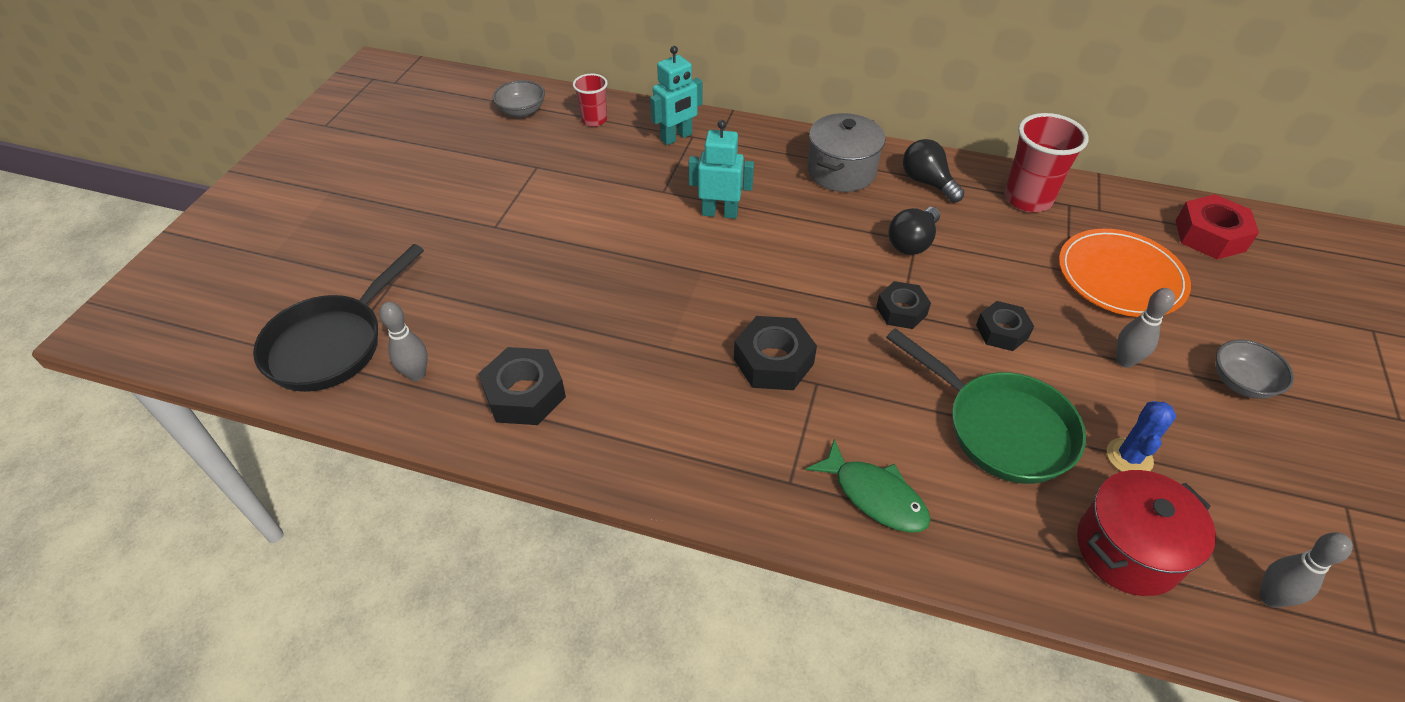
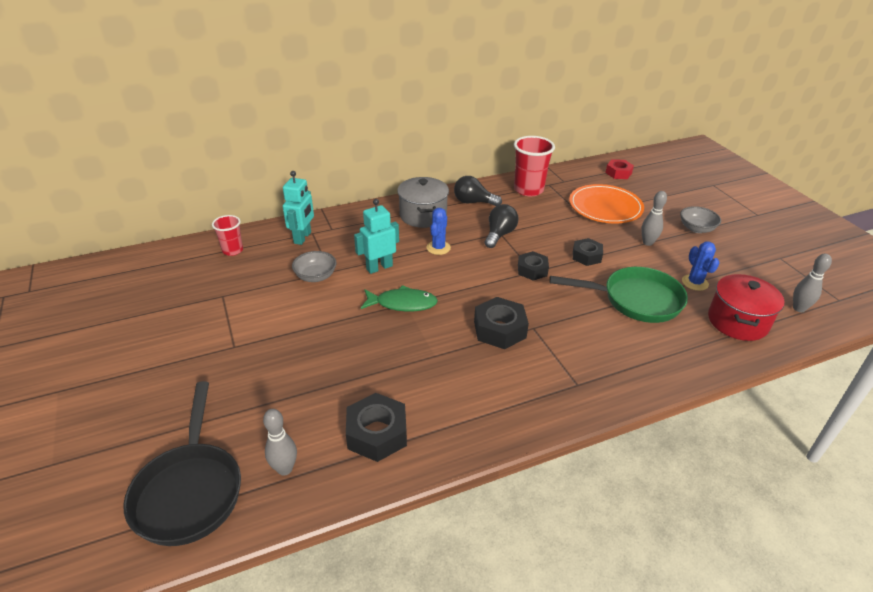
camera: 40 degrees left, 10 degrees down
grey bowl [493,80,545,117] -> grey bowl moved to [292,251,336,282]
green fish [806,439,931,533] -> green fish moved to [361,285,438,311]
black light bulb [888,207,940,255] -> black light bulb turned 150 degrees counterclockwise [485,204,518,248]
red nut [1175,195,1259,259] -> red nut [605,159,634,179], size x0.67
none -> blue cactus [426,208,451,255]

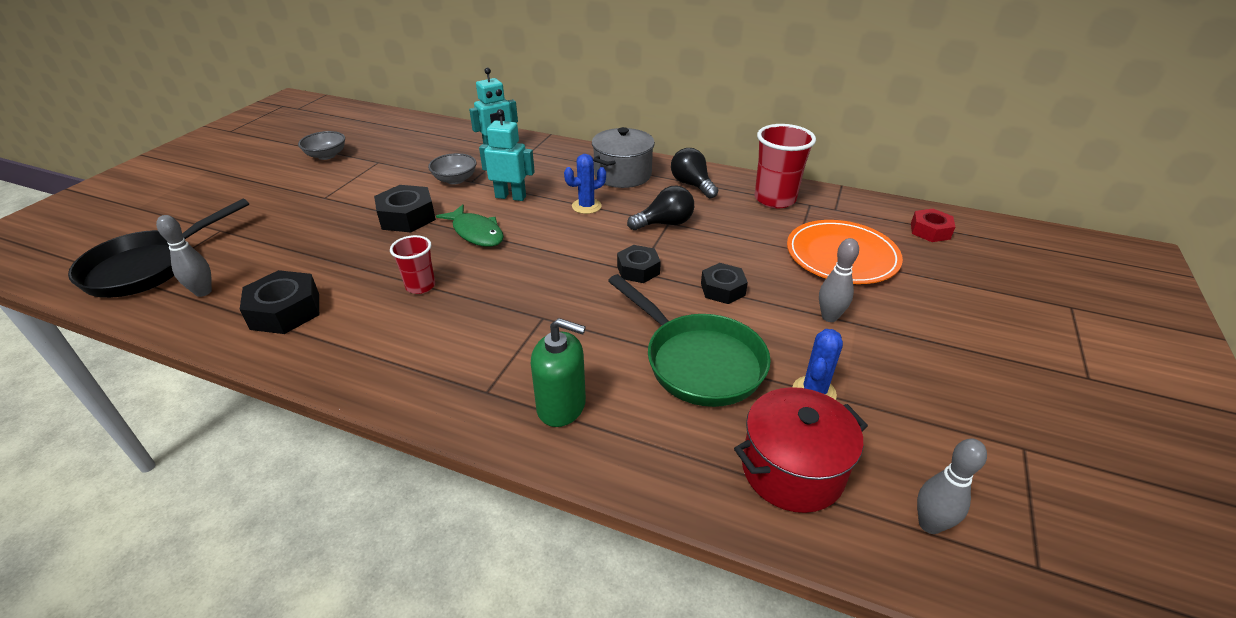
camera: 45 degrees right, 0 degrees up
red cup [212,215,243,256] -> red cup moved to [390,235,435,294]
black nut [474,297,529,349] -> black nut moved to [374,185,436,232]
grey bowl [680,206,721,233] -> grey bowl moved to [298,131,345,160]
none -> green soap dispenser [531,318,586,427]

